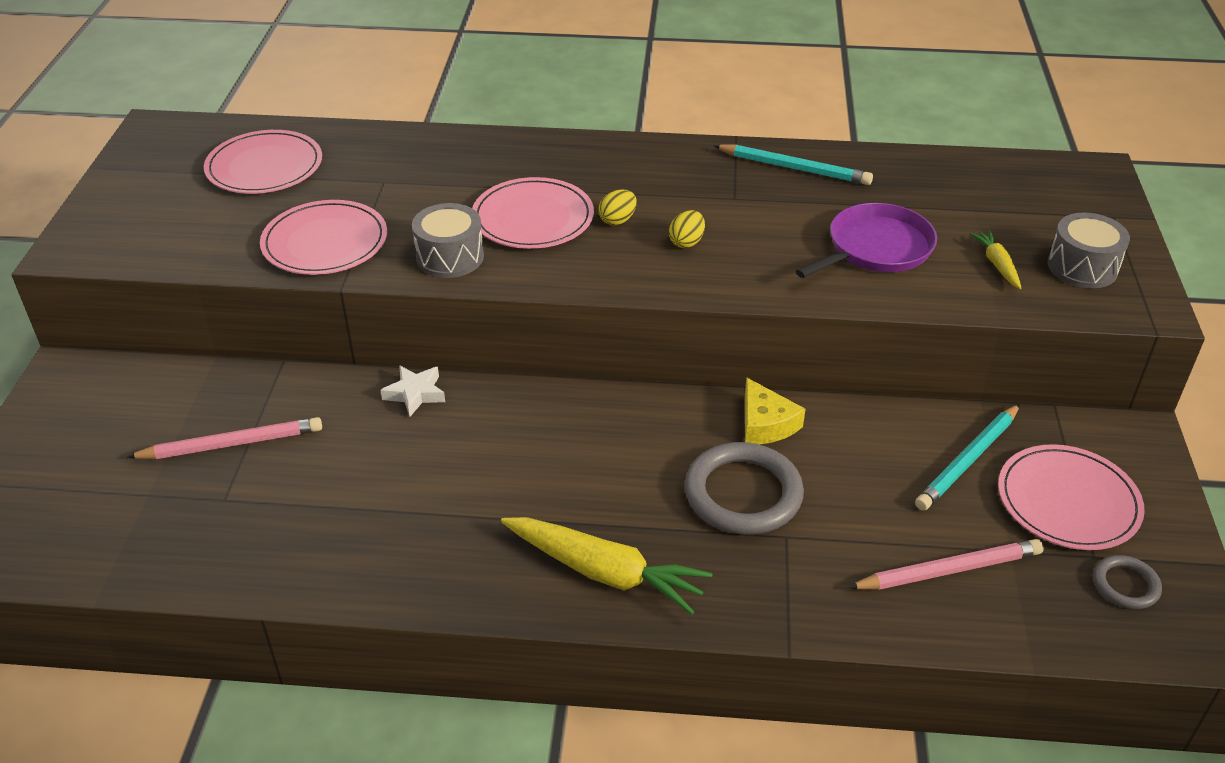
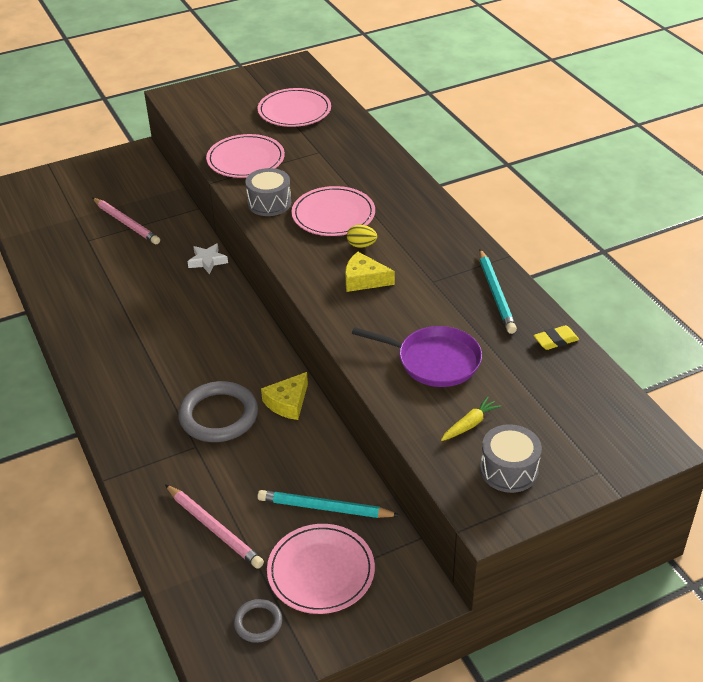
camera: 60 degrees right, 0 degrees up
yellow carrot [501,517,713,614] -> none
yellow egg [669,210,705,248] -> yellow cheese [345,252,395,292]
none -> yellow eraser [533,325,579,350]

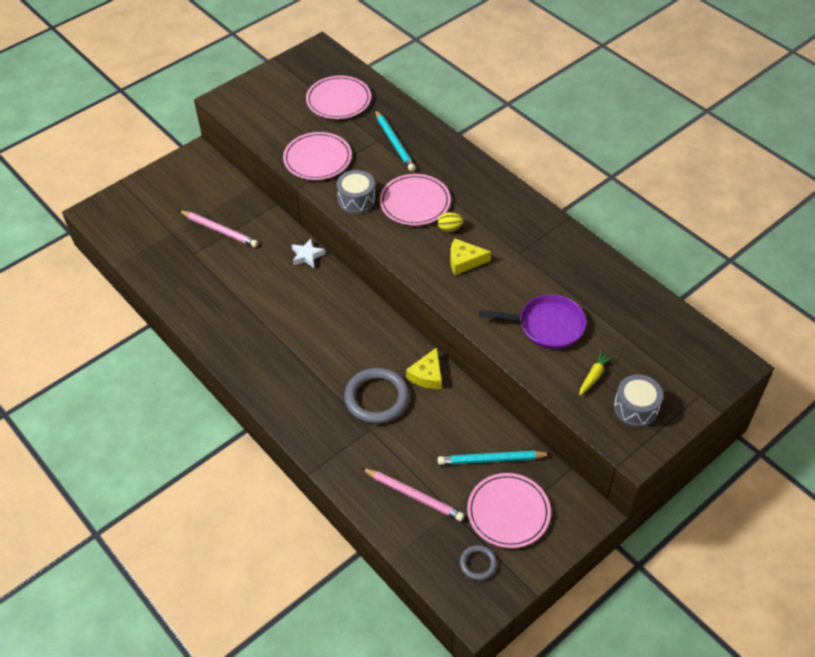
camera: 15 degrees left, 10 degrees up
turquoise pencil [479,249,517,334] -> turquoise pencil moved to [375,110,416,172]
yellow eraser [533,325,579,350] -> none

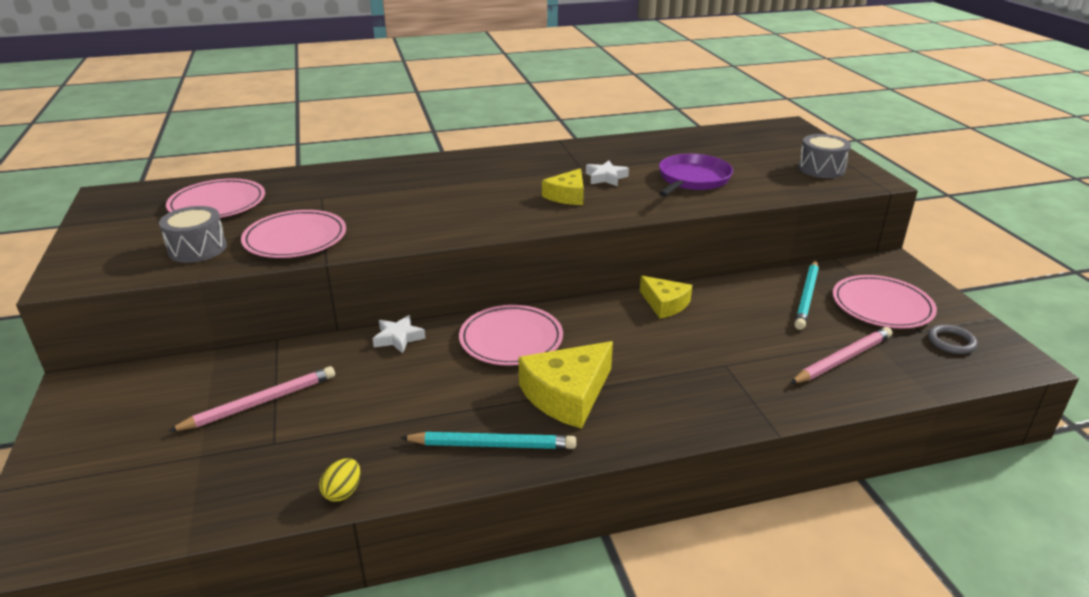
camera: 65 degrees left, 20 degrees down
grey drum [336,170,376,214] -> grey drum moved to [159,206,227,263]
grey ring [344,368,410,424] -> none
turquoise pencil [375,110,416,172] -> turquoise pencil moved to [400,432,576,449]
pink plate [379,174,451,226] -> pink plate moved to [459,305,563,366]
yellow egg [438,212,464,232] -> yellow egg moved to [319,458,360,502]
yellow carrot [579,350,614,395] -> none
none -> yellow cheese [518,341,613,429]
none -> white star [586,160,629,186]

